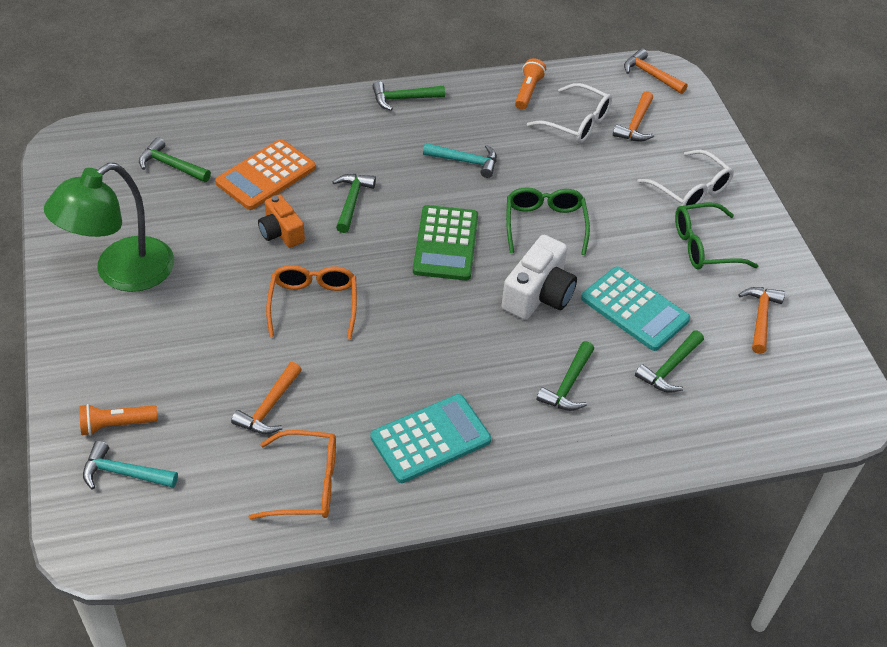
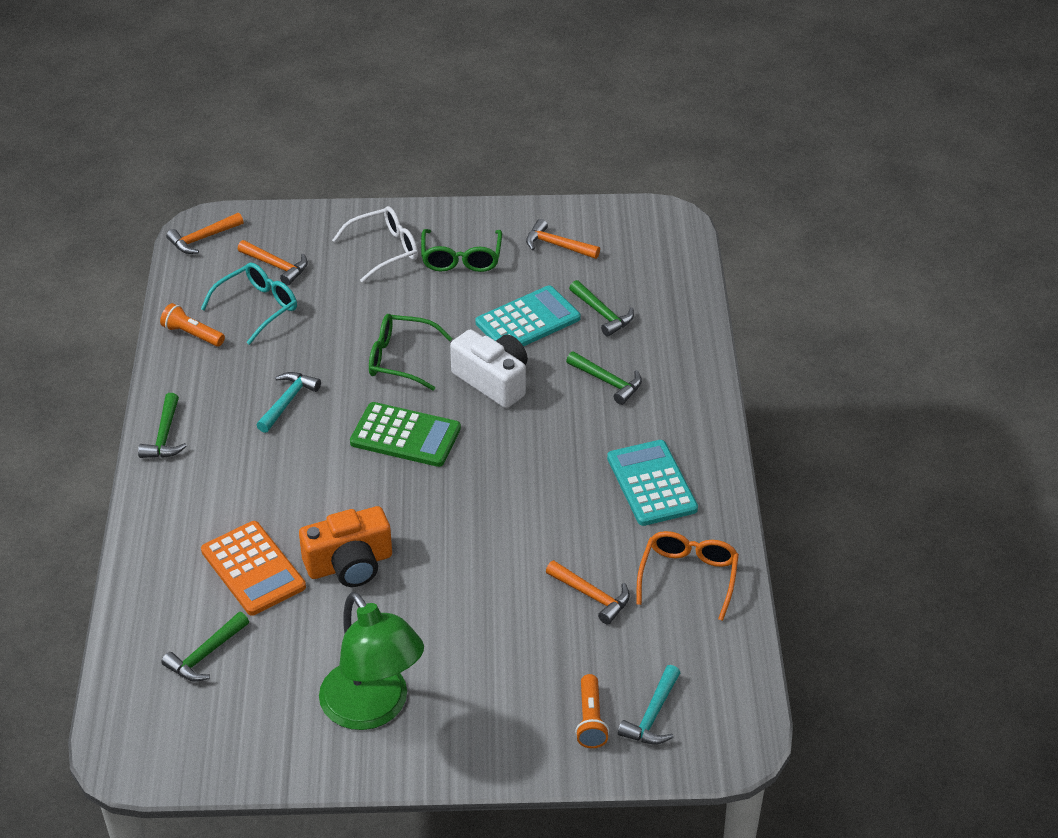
camera: 75 degrees left, 5 degrees down
orange camera [258,195,305,248] -> orange camera [299,506,392,587], size x1.54
orange glasses [266,265,357,339] -> none
green hammer [332,174,376,233] -> none
white glasses [527,83,612,143] -> turquoise glasses [201,262,297,345]

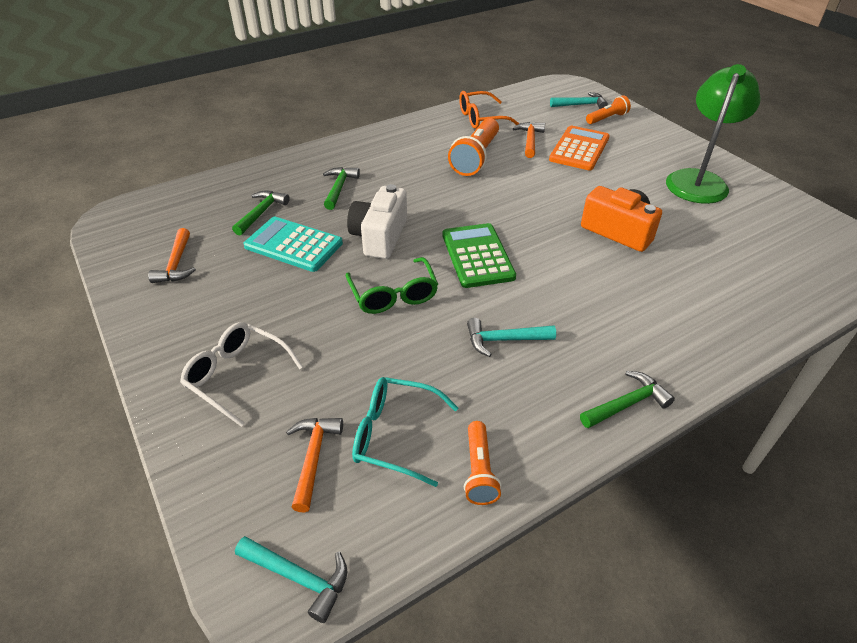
camera: 120 degrees left, 0 degrees up
green hammer [161,612,249,682] -> none
orange hammer [166,213,244,254] -> turquoise hammer [235,536,347,623]
orange calculator [201,521,306,616] -> orange calculator moved to [549,126,610,171]
green glasses [421,229,502,272] -> none
turquoise calculator [607,440,698,526] -> none
none -> orange flashlight [448,118,499,176]

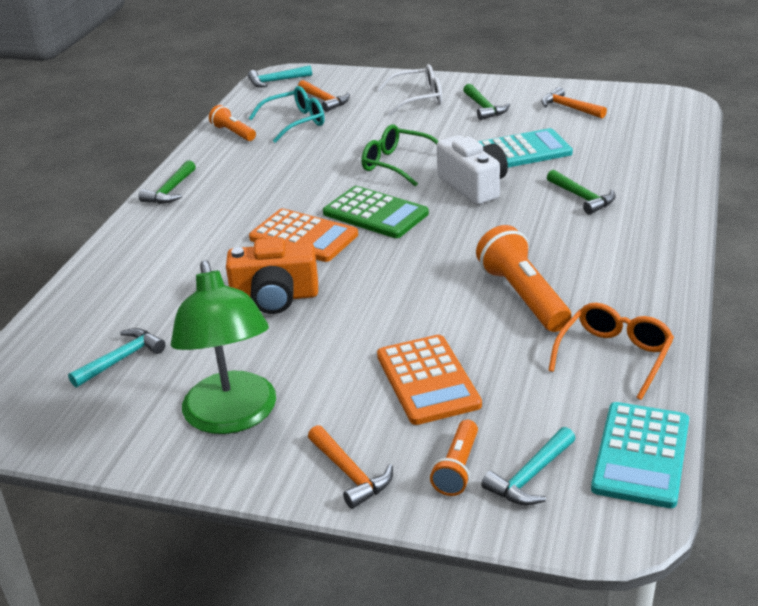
camera: 140 degrees right, 10 degrees down
green hammer [232,190,290,235] -> green hammer moved to [463,84,510,120]
turquoise hammer [467,318,556,357] -> turquoise hammer moved to [68,328,166,387]
orange hammer [513,122,545,158] -> orange hammer moved to [308,425,393,509]
none -> orange calculator [249,208,358,262]
none -> turquoise calculator [591,402,689,508]

